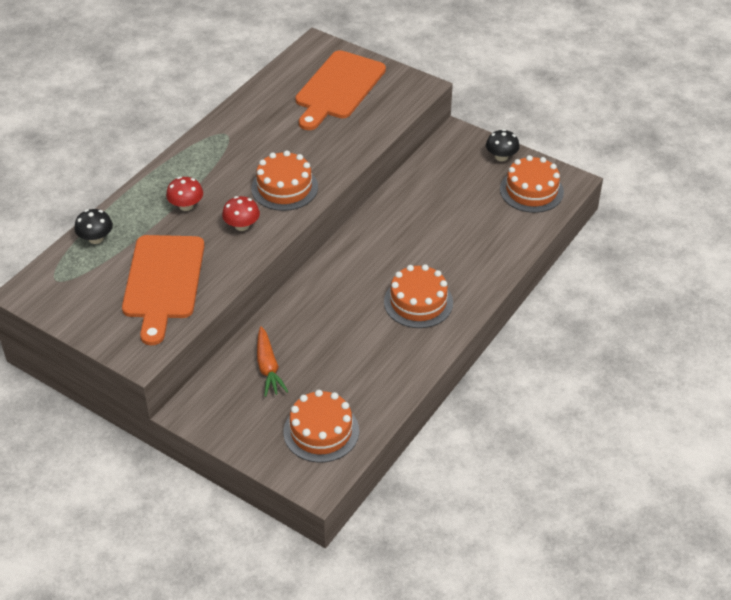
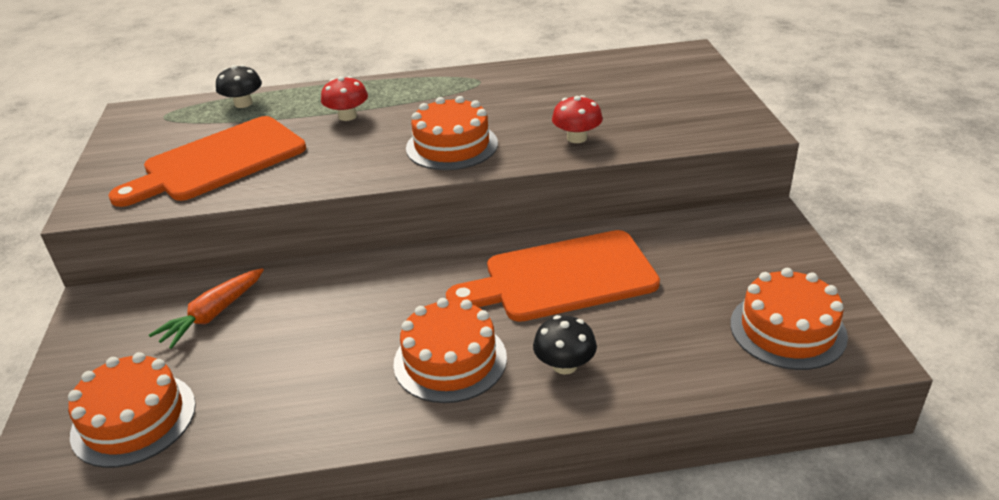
camera: 50 degrees right, 10 degrees down
red mushroom [222,196,260,231] -> red mushroom moved to [552,95,603,143]
orange cutting board [295,50,386,130] -> orange cutting board moved to [446,230,660,322]
black mushroom [486,129,520,161] -> black mushroom moved to [533,315,597,375]

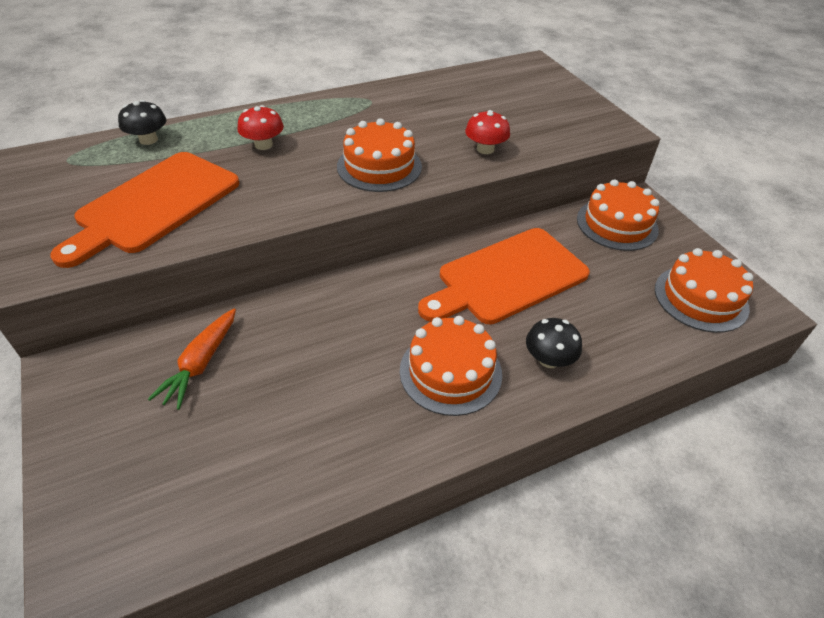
camera: 20 degrees left, 10 degrees up
orange cake [68,352,196,468] -> orange cake moved to [577,179,660,251]

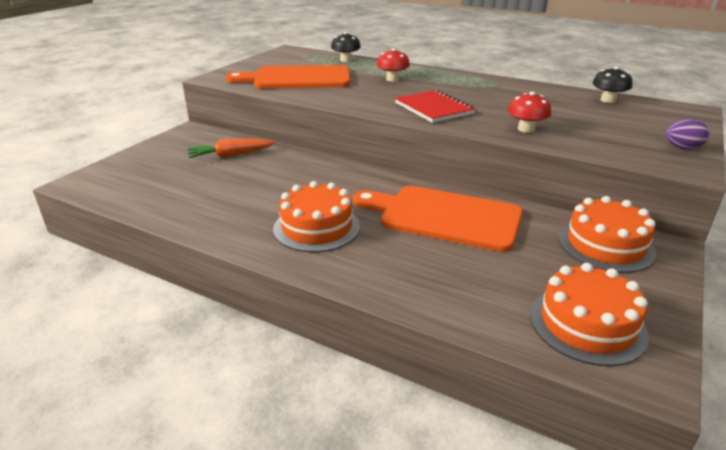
camera: 55 degrees right, 15 degrees down
orange cake [337,118,422,192] -> red notebook [395,90,476,123]
black mushroom [526,318,582,368] -> black mushroom moved to [593,66,632,103]
none -> purple egg [666,119,709,150]

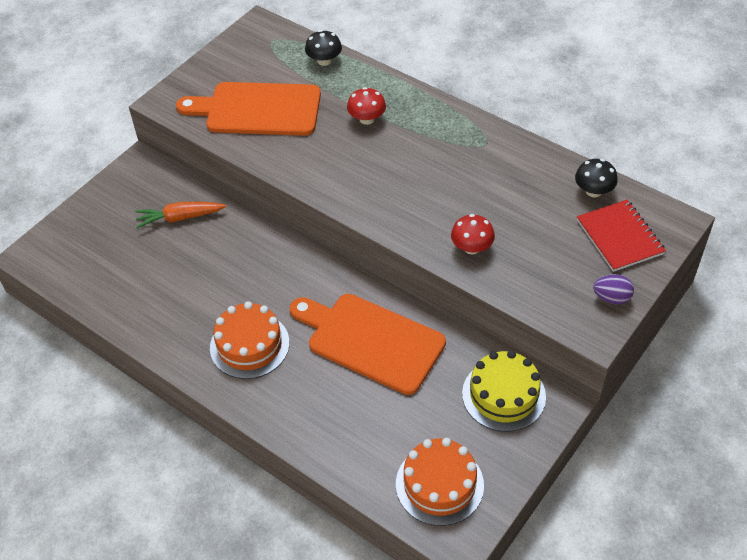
camera: 10 degrees right, 20 degrees up
red notebook [395,90,476,123] -> red notebook moved to [577,200,666,272]
orange cake [558,196,656,273] -> yellow cake [462,350,546,432]

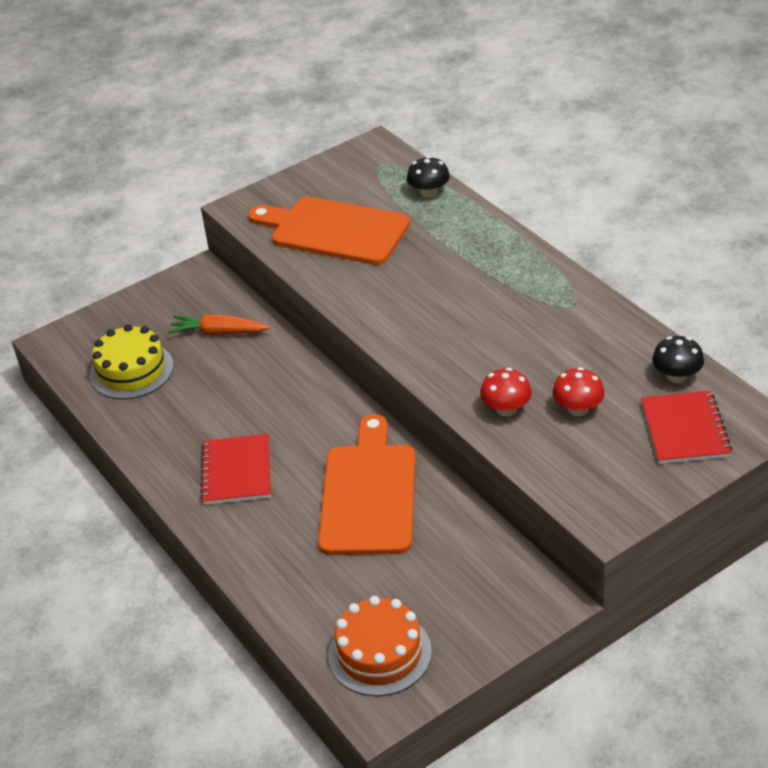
camera: 20 degrees right, 10 degrees down
orange cake [210,301,289,379] -> red notebook [200,434,271,505]
orange cutting board [290,294,446,395] -> orange cutting board turned 45 degrees clockwise [318,414,416,555]
red mushroom [347,87,386,125] -> red mushroom moved to [552,367,605,416]
yellow cake [462,350,546,432] -> yellow cake moved to [90,324,174,399]
purple egg [593,274,634,304] -> none

